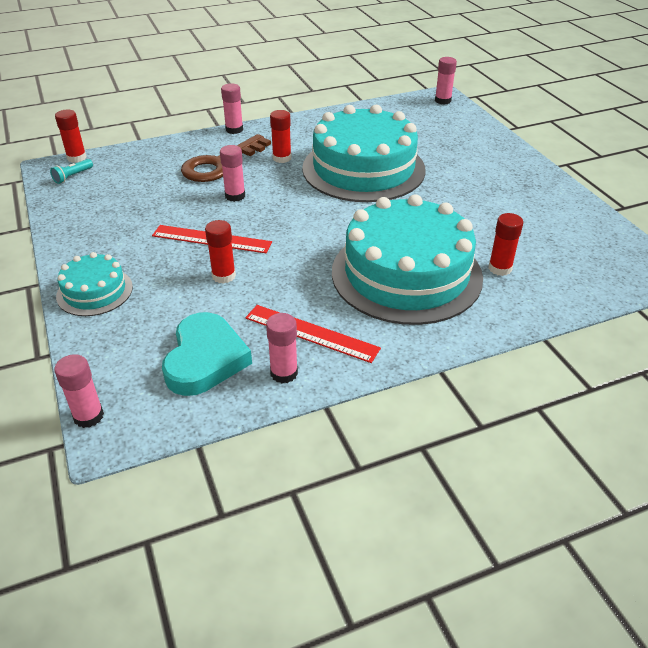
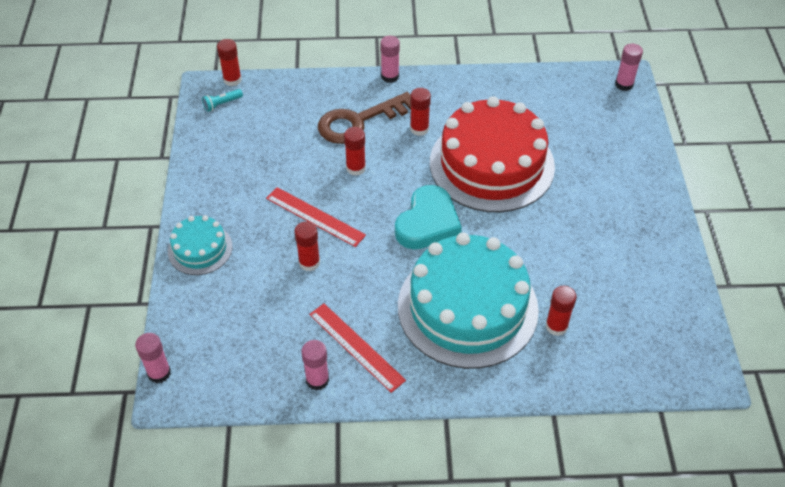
camera: 20 degrees right, 10 degrees up
turquoise heart [162,312,252,396] -> turquoise heart moved to [395,185,462,249]
pink glue stick [220,145,245,202] -> red glue stick [344,127,366,176]
turquoise cake [302,105,426,202] -> red cake [430,96,555,213]

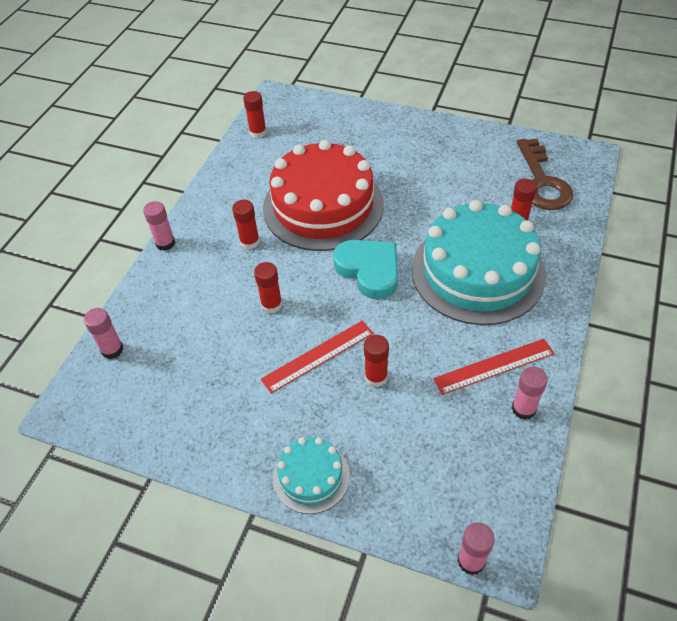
camera: 65 degrees left, 0 degrees up
turquoise flashlight [202,89,243,112] -> none
red glue stick [217,39,242,86] -> red glue stick moved to [243,91,267,138]
brown key [318,92,411,144] -> brown key moved to [517,138,573,210]
pink glue stick [615,44,643,91] -> pink glue stick moved to [84,308,124,359]

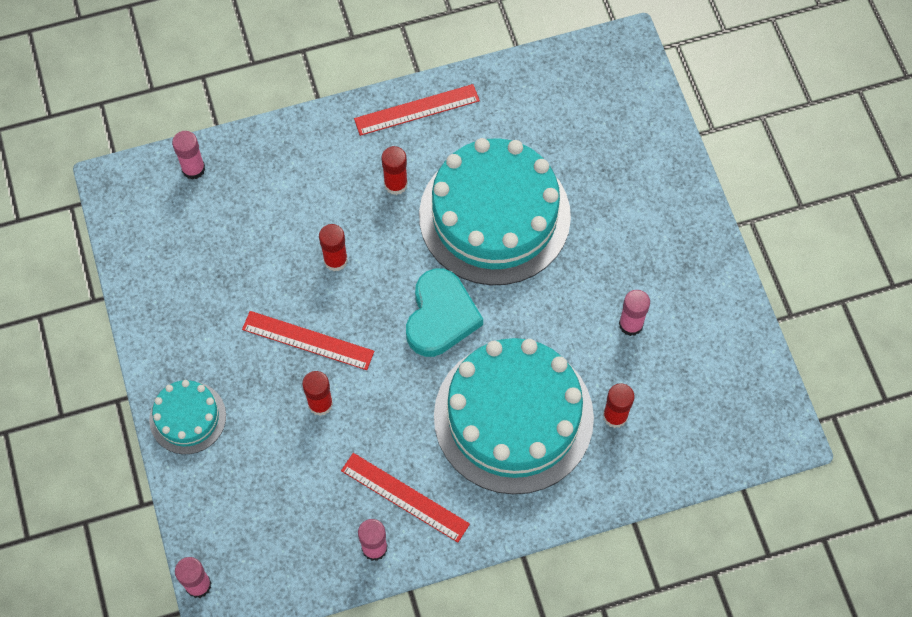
camera: 50 degrees right, 15 degrees up
pink glue stick [143,201,175,251] -> pink glue stick moved to [619,290,650,336]
red glue stick [243,91,267,138] -> none
red cake [263,140,384,251] -> turquoise cake [419,138,571,285]
brown key [517,138,573,210] -> none
none -> red ruler [354,84,480,136]

